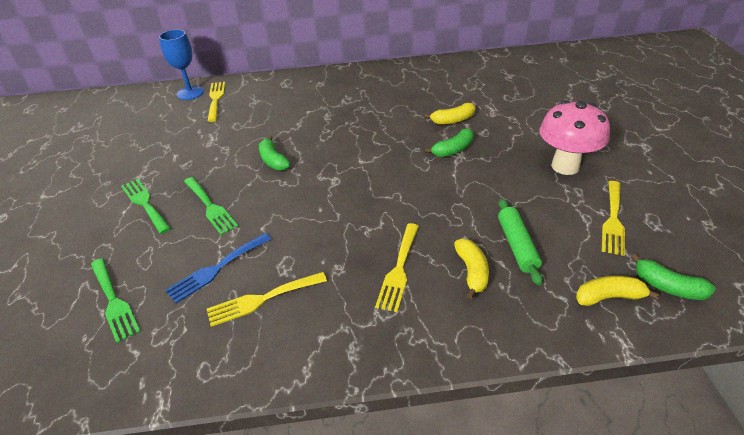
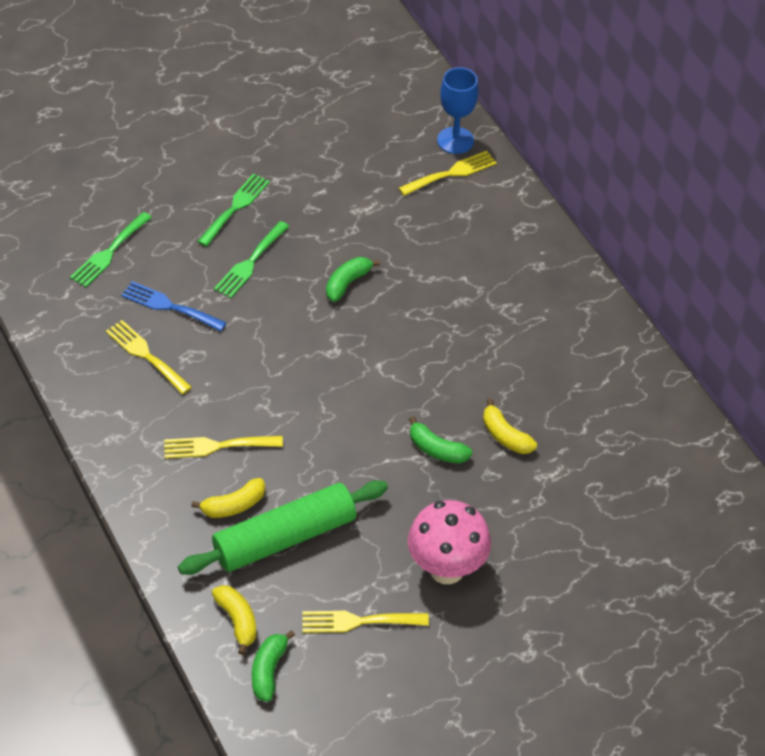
camera: 65 degrees right, 10 degrees up
green rolling pin [498,199,543,286] -> green rolling pin [178,480,388,575], size x1.76

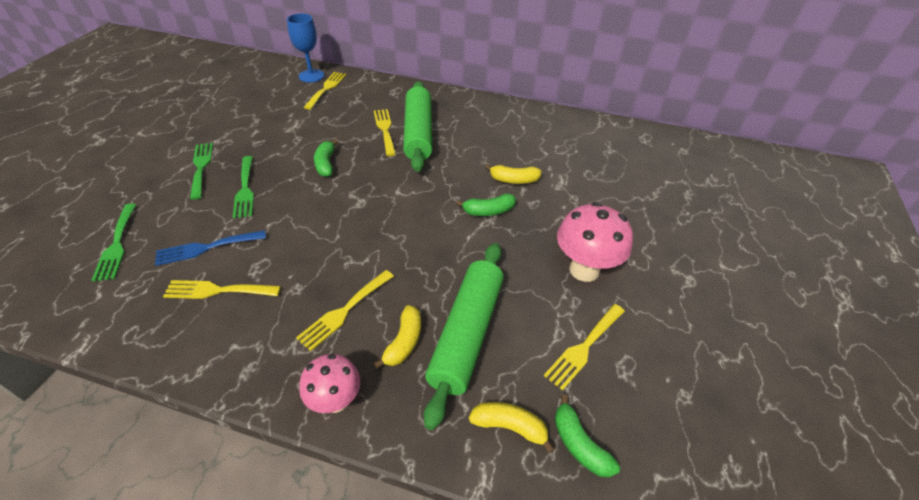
camera: 45 degrees left, 5 degrees down
none -> pink mushroom [299,354,360,413]
none -> yellow fork [374,109,396,156]
none -> green rolling pin [403,81,432,172]

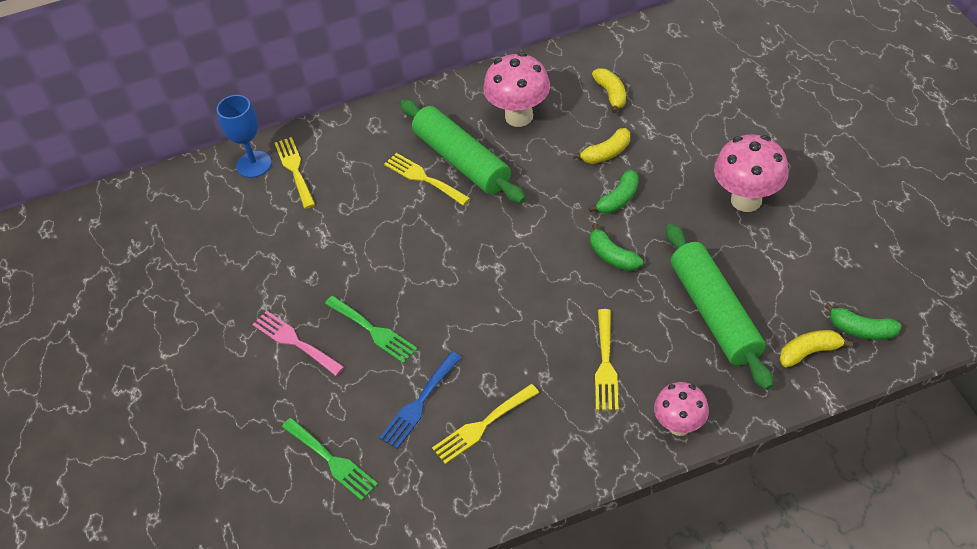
camera: 30 degrees left, 5 degrees up
green fork [190,143,213,199] -> pink fork [252,311,344,376]
green banana [314,139,338,177] -> green banana moved to [590,223,643,271]
yellow banana [373,305,421,369] -> yellow banana moved to [592,69,626,114]
yellow fork [544,304,625,391] -> none
none -> pink mushroom [484,52,550,127]

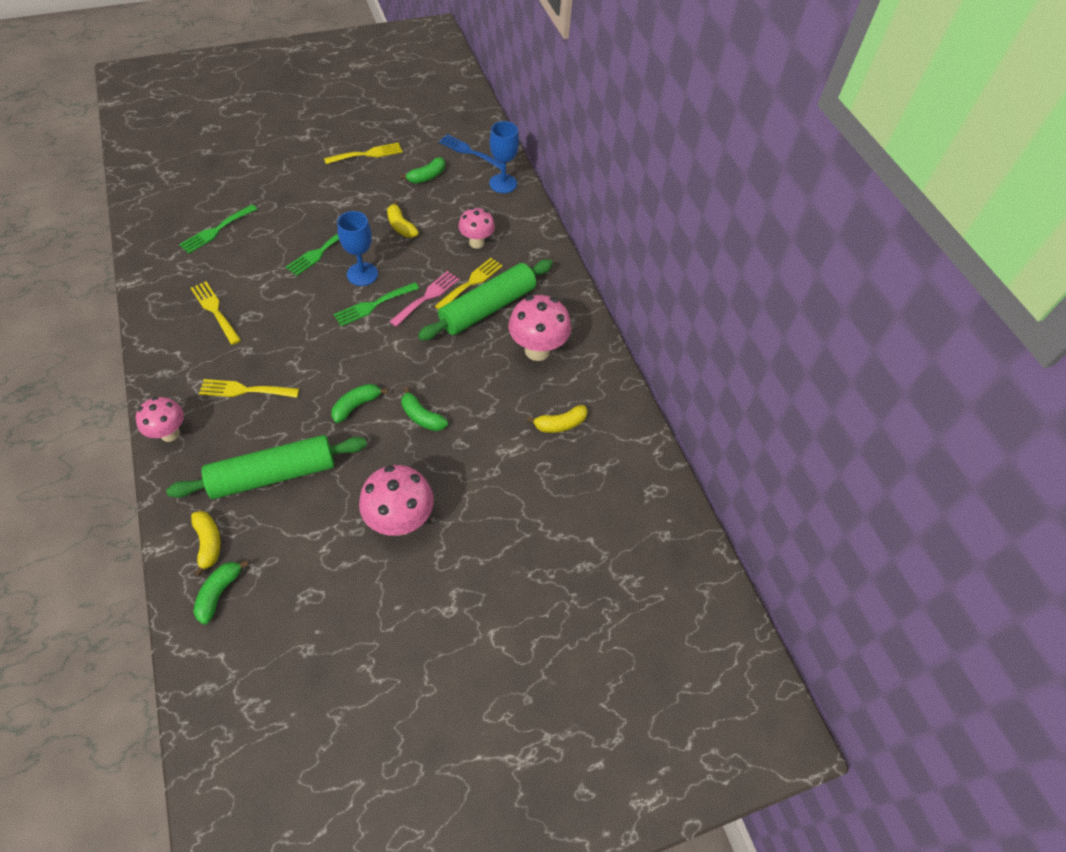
camera: 80 degrees right, 5 degrees up
pink fork [252,311,344,376] -> pink fork moved to [389,271,460,327]
yellow fork [275,137,315,209] -> yellow fork moved to [324,142,402,164]
blue fork [379,352,462,449] -> blue fork moved to [439,134,502,170]
yellow banana [573,128,630,164] -> yellow banana moved to [387,200,419,238]
none -> green fork [334,282,419,326]
none -> blue goblet [337,211,378,286]
none -> green banana [401,158,445,183]
none -> pink mushroom [458,207,495,248]

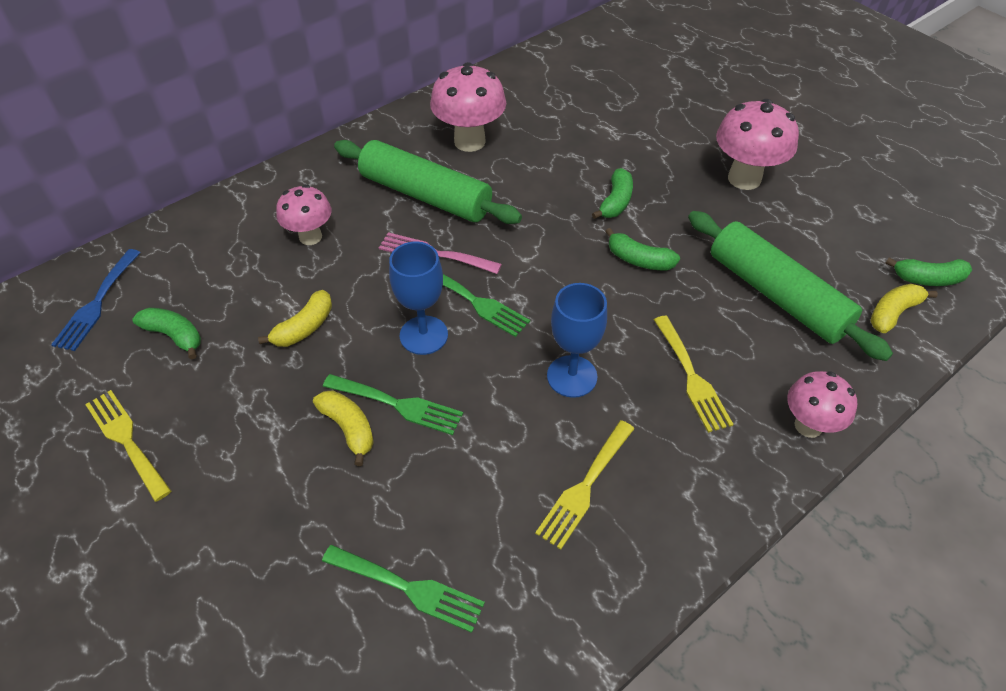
camera: 105 degrees left, 5 degrees down
yellow fork [435,258,503,310] -> none
blue goblet [489,121,519,193] -> blue goblet moved to [547,283,607,398]
yellow banana [527,405,588,433] -> yellow banana moved to [313,390,374,466]

